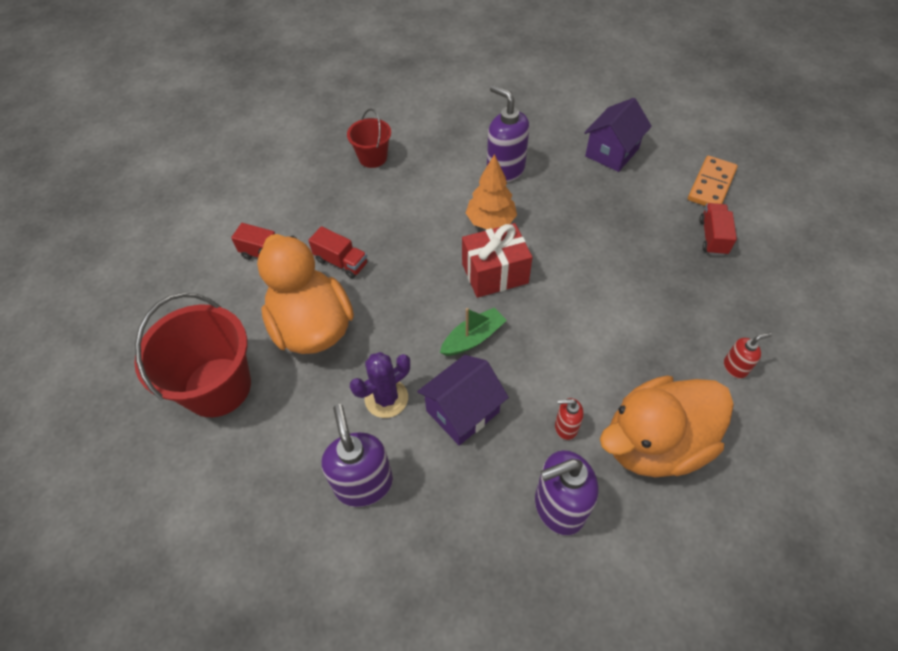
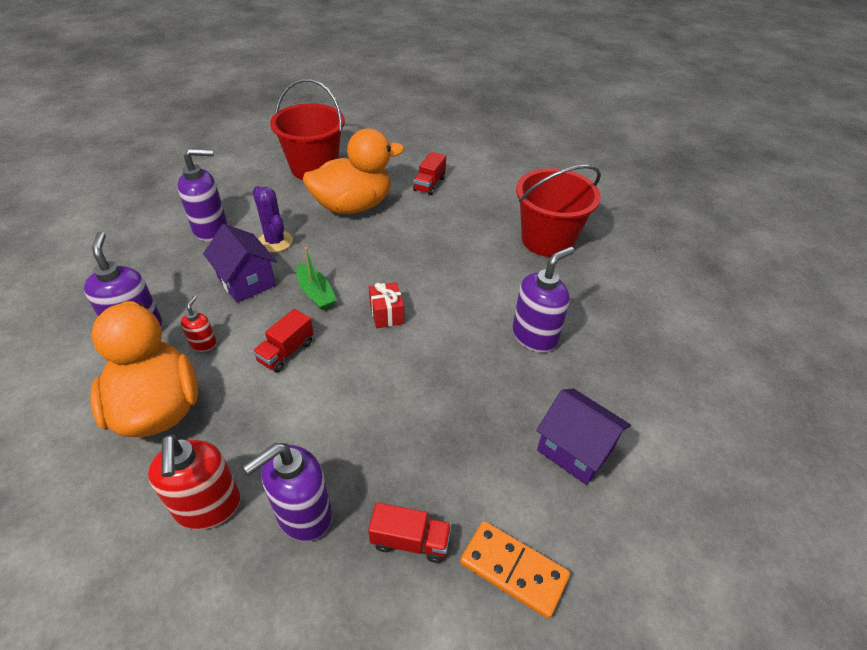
camera: 90 degrees right, 10 degrees down
red truck [308,226,368,279] -> red truck moved to [253,309,314,373]
red bucket [347,108,391,168] -> red bucket [516,165,601,257], size x1.83
red gift [462,223,532,298] -> red gift [369,282,404,328], size x0.62
orange tree [466,154,517,229] -> none
red soap dispenser [724,333,772,379] -> red soap dispenser [148,434,241,530], size x1.94
none -> purple soap dispenser [243,443,332,541]

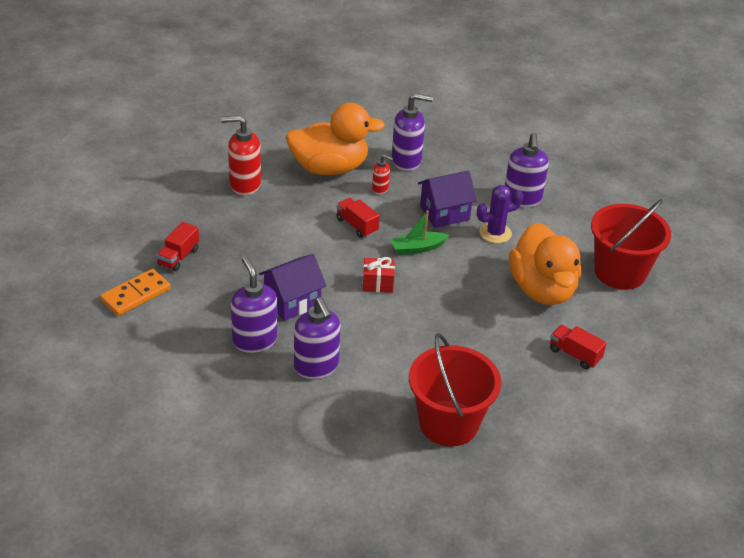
camera: 105 degrees right, 5 degrees down
purple soap dispenser [243,443,332,541] -> purple soap dispenser moved to [231,256,277,353]
purple house [536,388,631,485] -> purple house moved to [259,254,327,321]

